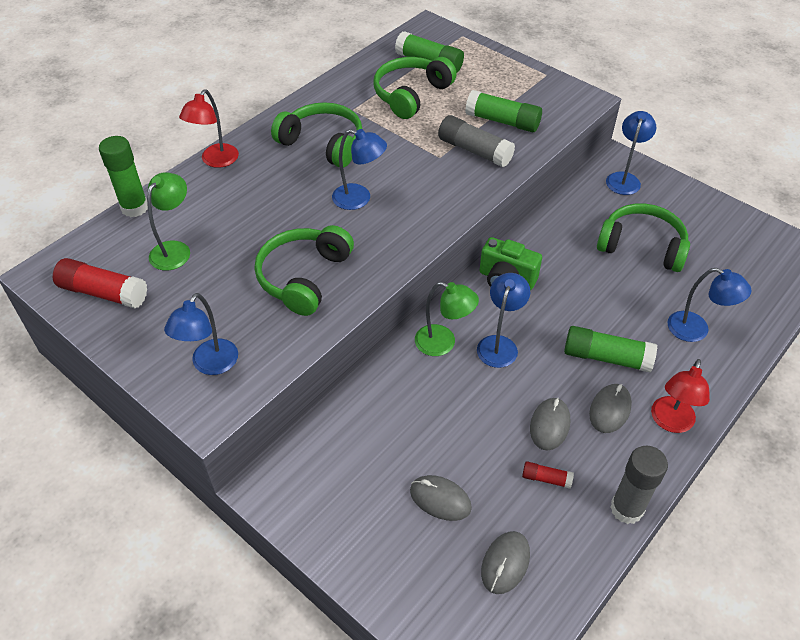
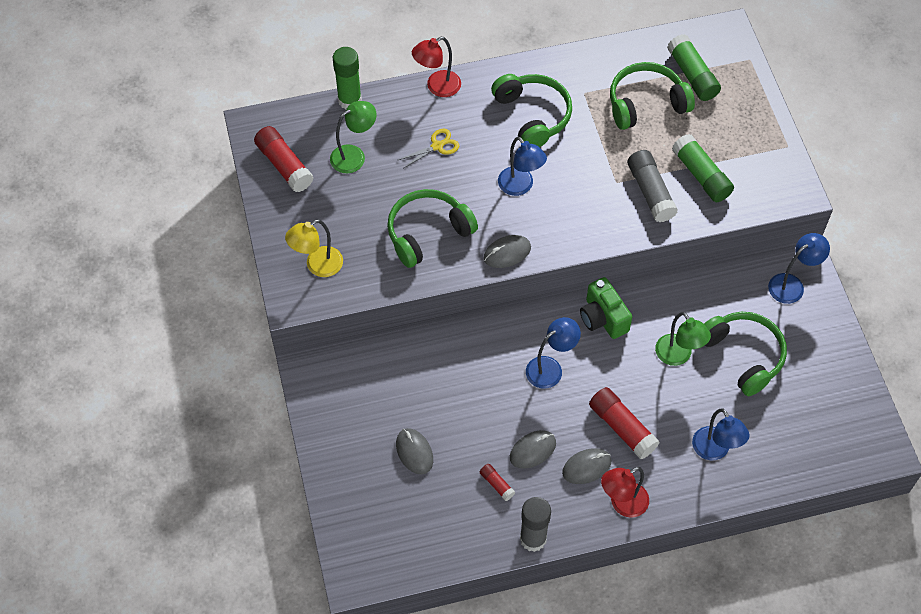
camera: 35 degrees right, 10 degrees up
blue lamp [164,293,238,375] -> yellow lamp [285,219,343,277]
green lamp [415,282,479,356] -> green lamp moved to [655,312,711,366]
grey mouse [481,531,530,594] -> grey mouse moved to [483,235,531,268]
green glue stick [564,326,657,373] -> red glue stick [589,387,660,460]
none -> yellow scissors [398,129,459,168]

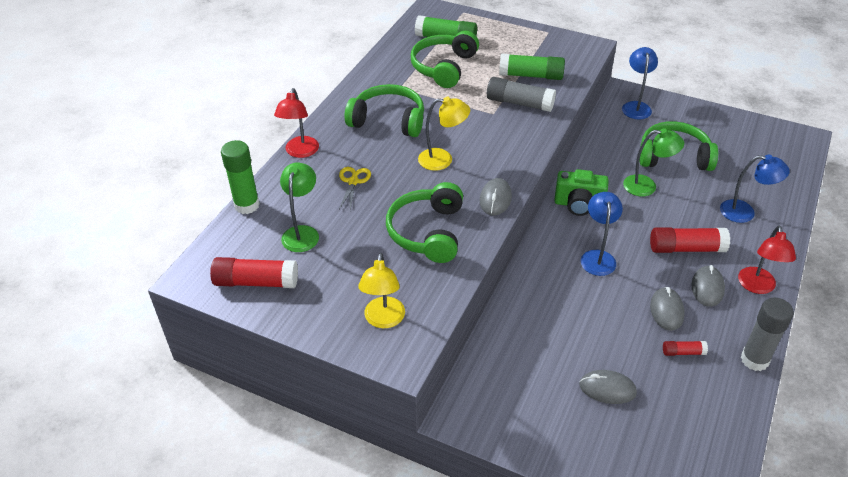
camera: 50 degrees left, 15 degrees down
blue lamp [498,137,547,196] -> yellow lamp [418,97,470,171]

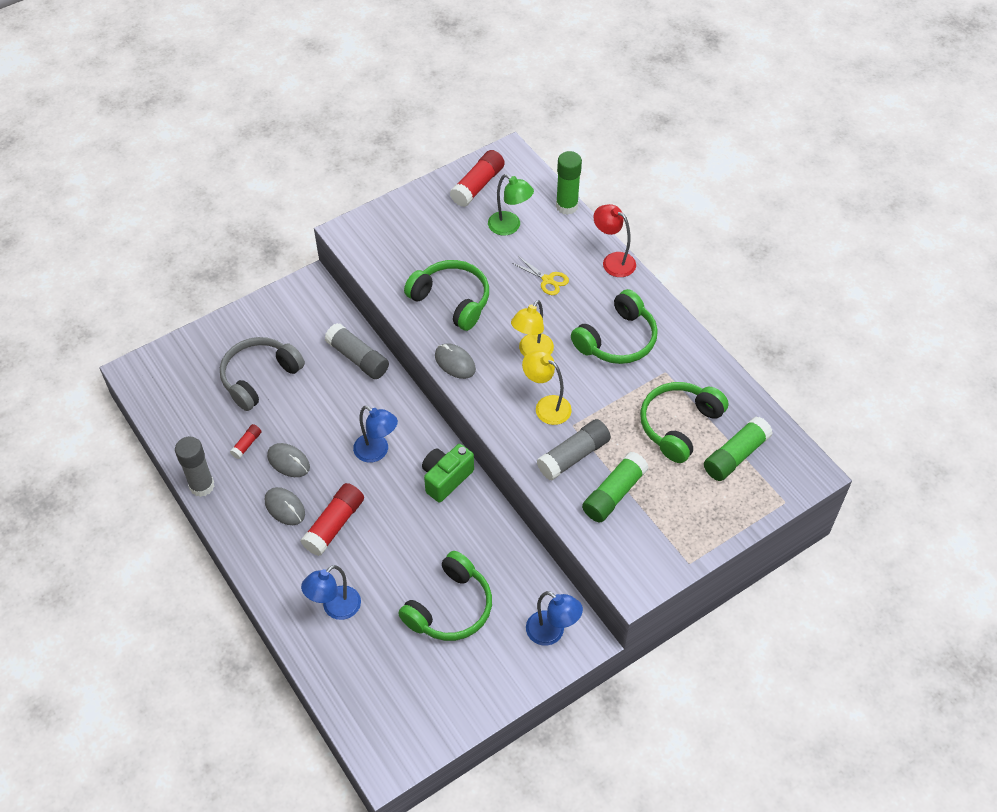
camera: 120 degrees right, 10 degrees up
yellow lamp [358,253,405,328] -> yellow lamp moved to [522,350,572,425]
green headphones [411,31,479,88] -> green headphones turned 105 degrees counterclockwise [640,382,728,463]
grey mouse [579,370,637,404] -> grey headphones [220,337,305,411]
green lamp [623,128,684,196] -> none
red lamp [738,226,796,294] -> none
none -> grey glue stick [325,323,389,379]

